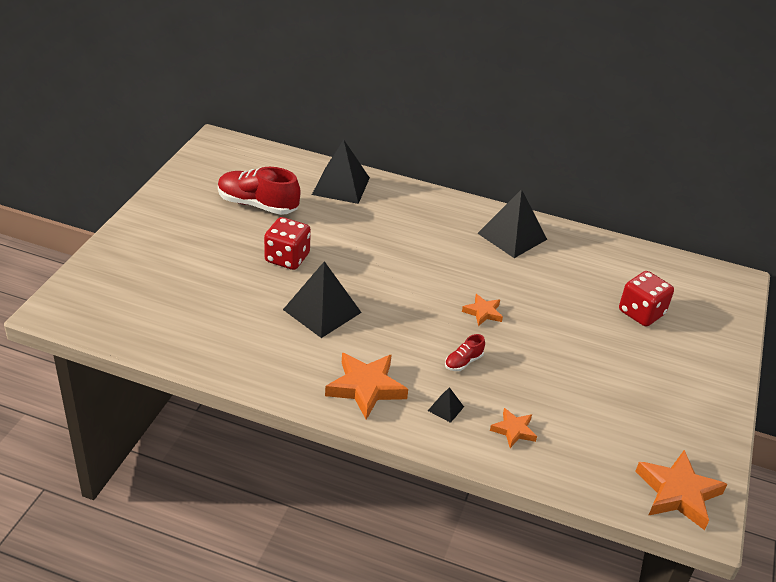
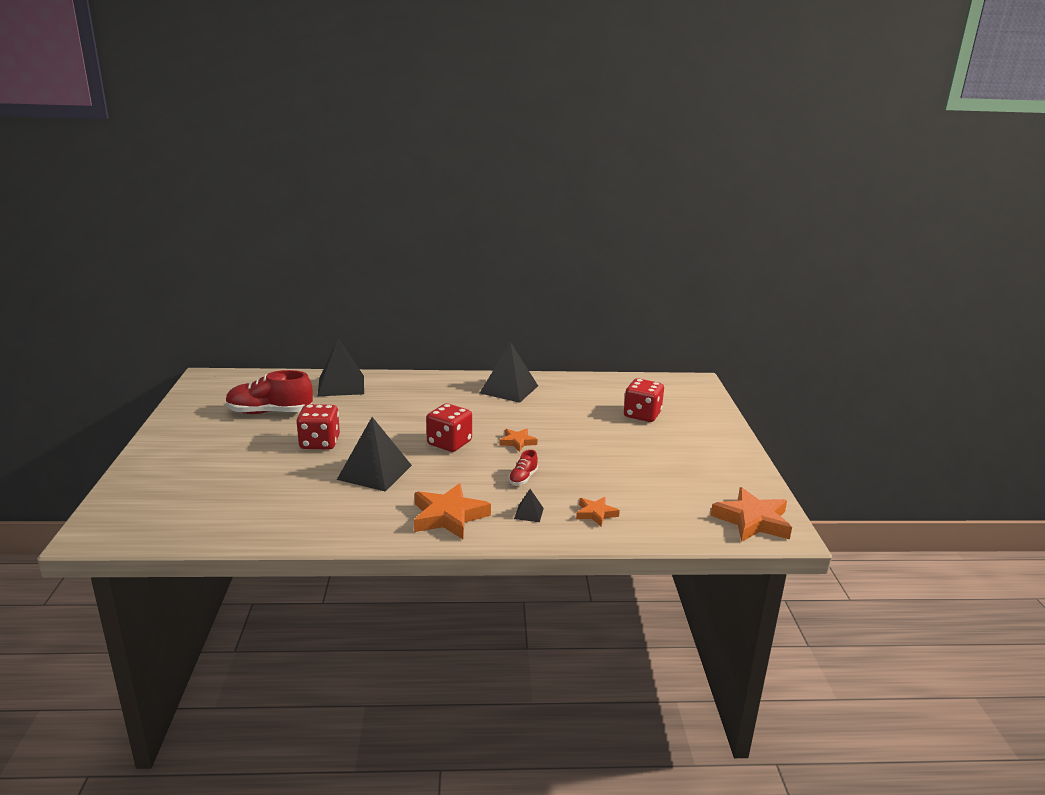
camera: 20 degrees left, 15 degrees down
none -> red dice [426,403,472,452]

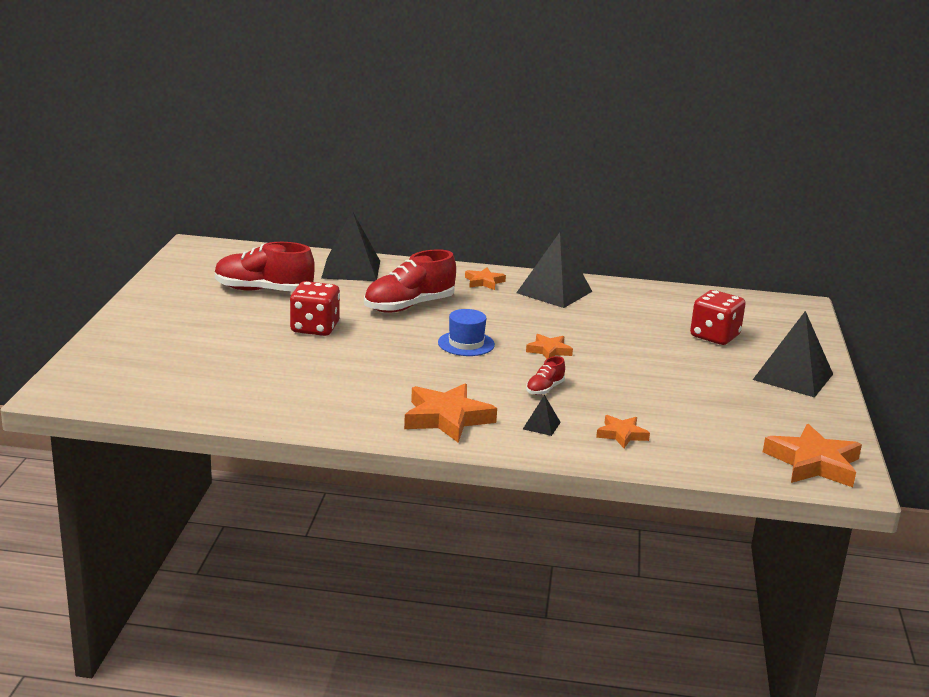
camera: 10 degrees right, 0 degrees up
black pyramid [337,417,412,492] -> black pyramid moved to [753,311,833,397]
red dice [426,403,472,452] -> blue hat [438,309,495,356]
none -> red shoe [364,249,456,313]
none -> orange star [465,268,506,290]

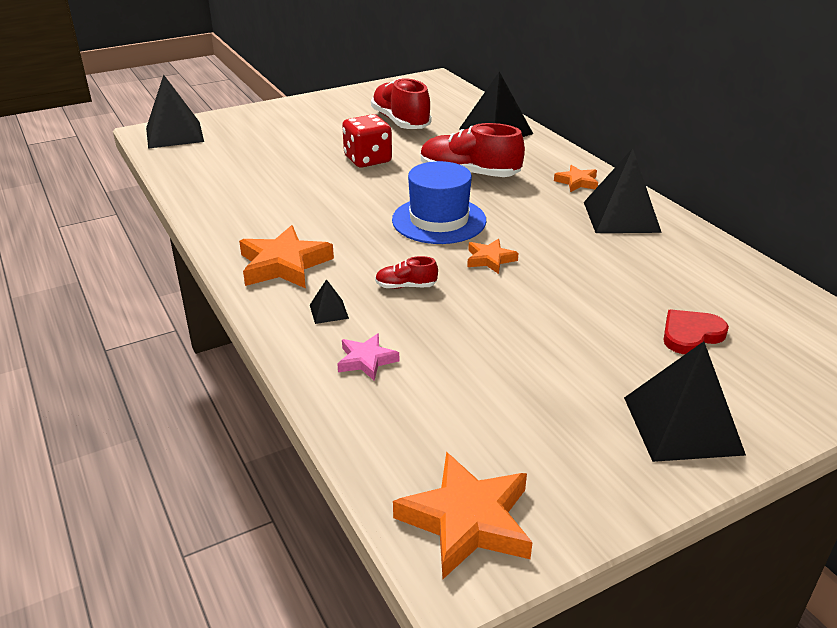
camera: 55 degrees right, 10 degrees up
blue hat [438,309,495,356] -> blue hat [392,161,486,244], size x1.57
orange star [596,415,650,448] -> pink star [337,333,399,381]
red dice [690,290,746,345] -> red heart [664,310,729,354]
none -> black pyramid [146,75,204,149]

